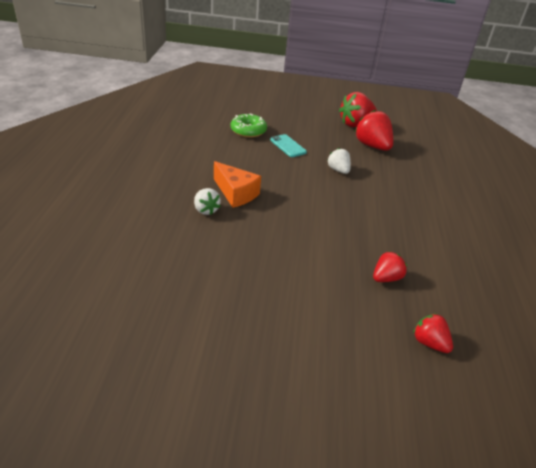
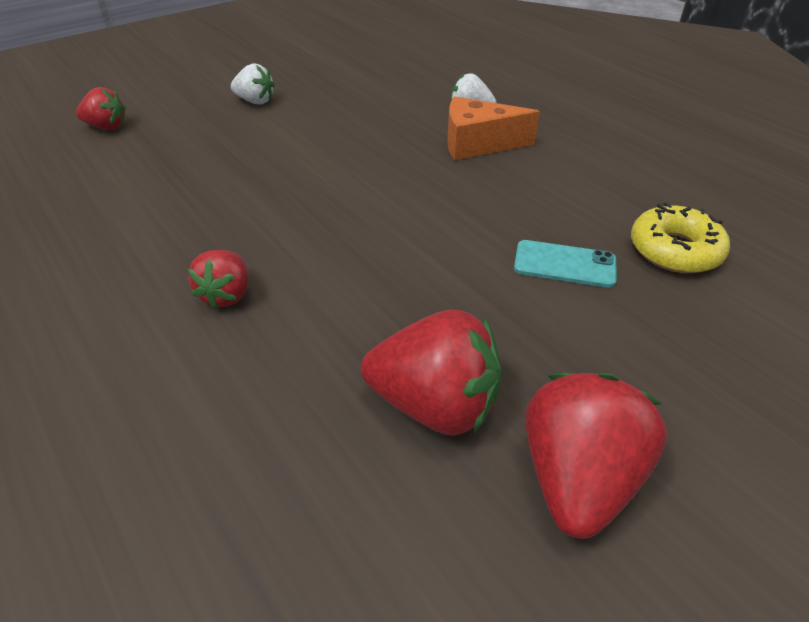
camera: 140 degrees right, 5 degrees up
green donut [231,114,267,138] -> yellow donut [631,202,730,273]
white strawberry [327,148,351,174] -> white strawberry moved to [231,63,275,105]
red strawberry [373,251,407,282] -> red strawberry moved to [188,250,248,309]

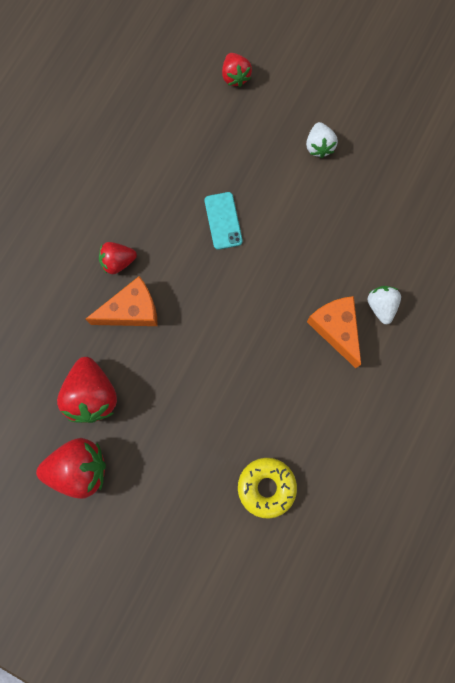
camera: 65 degrees right, 35 degrees up
turquoise phone [514,240,617,288] -> turquoise phone moved to [205,192,243,250]
none -> orange cheese [85,276,157,326]

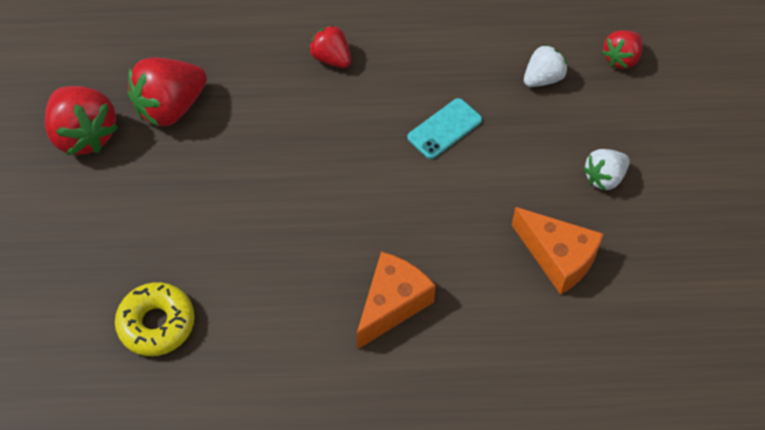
camera: 60 degrees right, 20 degrees down
orange cheese [85,276,157,326] -> orange cheese moved to [512,207,604,295]
white strawberry [367,286,401,324] -> white strawberry moved to [524,44,568,87]

